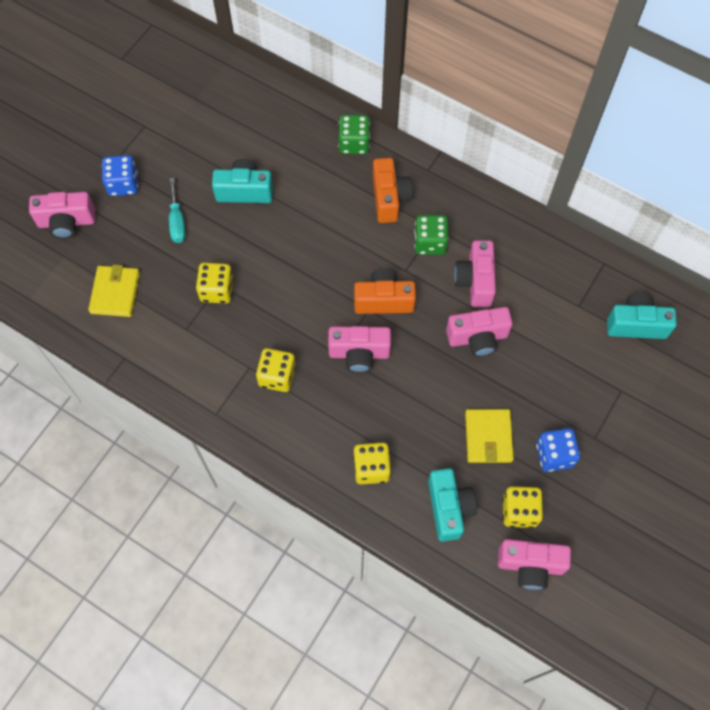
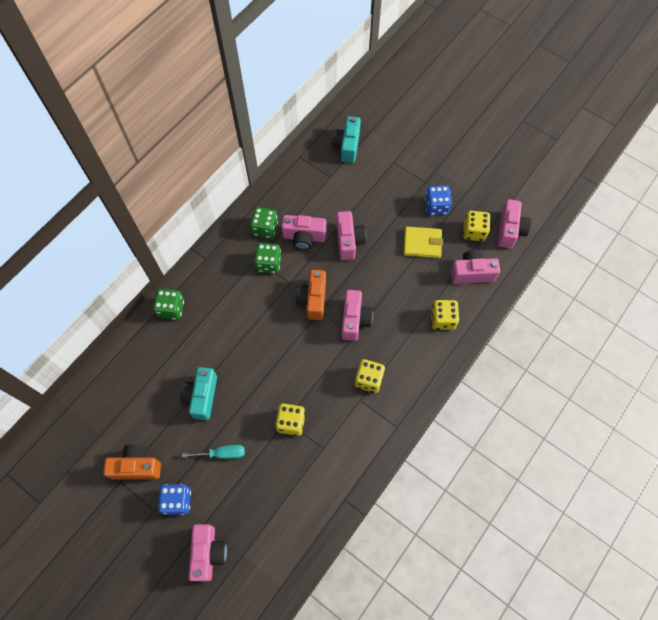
camera: 85 degrees left, 0 degrees up
yellow wallet [88,264,140,317] -> none
orange camera [373,158,413,223] -> orange camera moved to [103,445,161,479]
turquoise camera [428,468,477,542] -> pink camera [451,250,500,284]
none -> green dice [250,207,278,239]

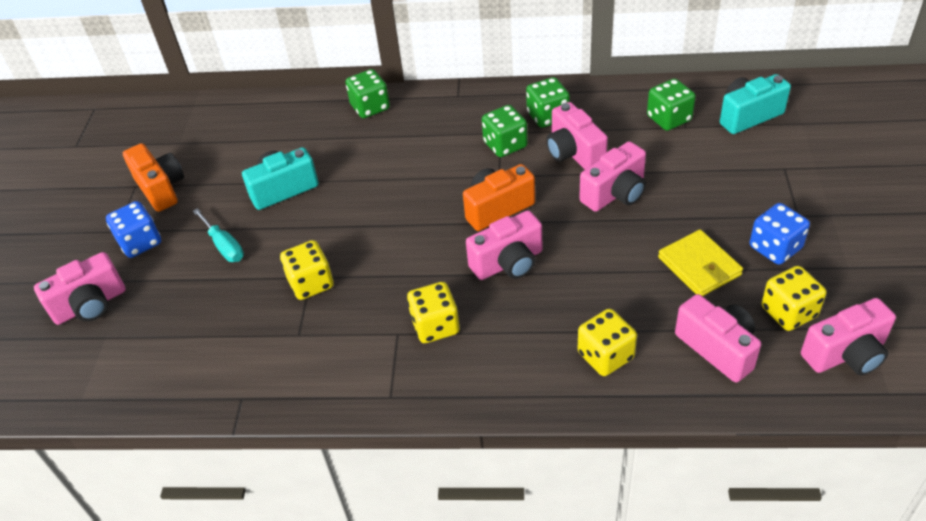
camera: 60 degrees right, 20 degrees down
none -> green dice [647,79,696,131]

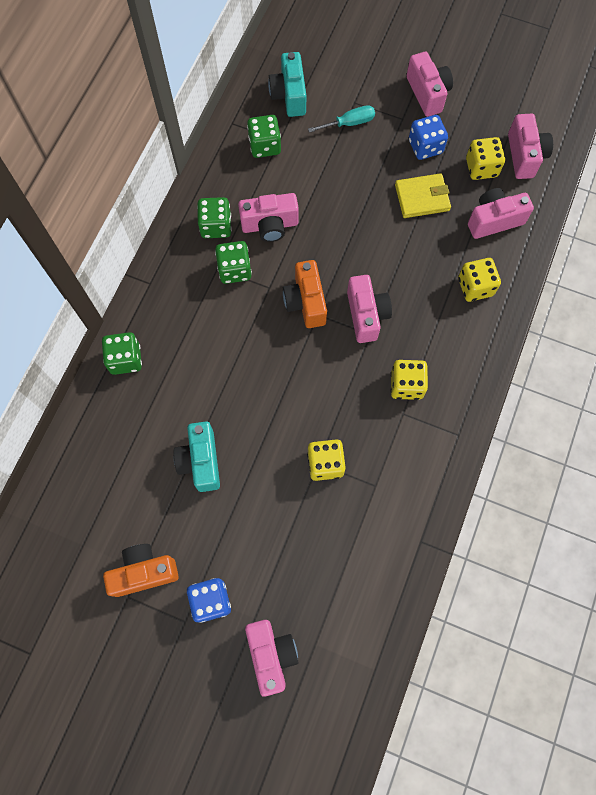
camera: 75 degrees left, 25 degrees up
turquoise screwdriver [193,208,244,262] -> turquoise screwdriver moved to [308,105,375,133]
pink camera [579,141,646,212] -> pink camera moved to [406,52,453,117]

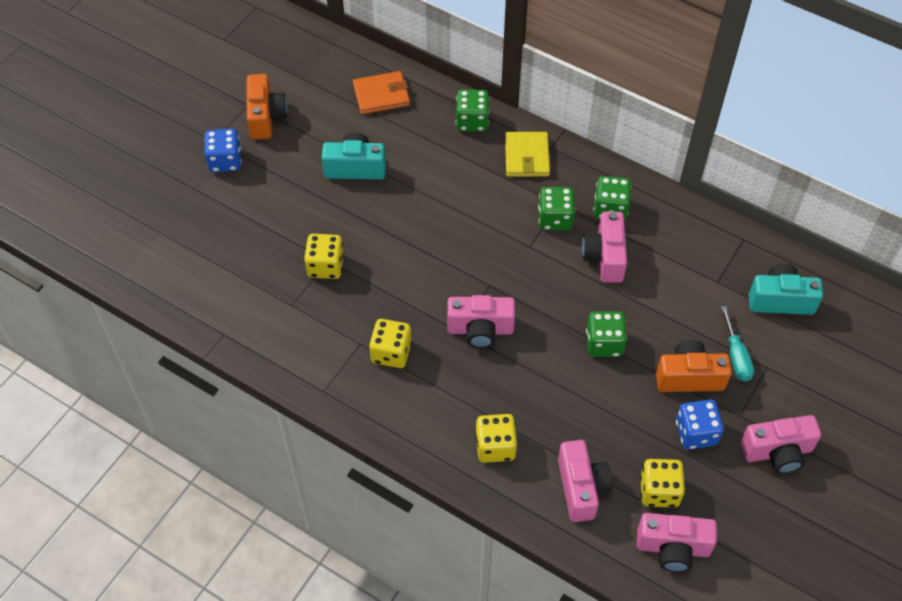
camera: 100 degrees right, 15 degrees down
pink camera [245,620,299,697] -> none
green dice [247,115,281,158] -> green dice moved to [586,311,627,357]
orange camera [283,260,327,328] -> orange camera moved to [656,340,732,392]
yellow wallet [395,173,451,218] -> yellow wallet moved to [505,132,550,177]
none -> orange wallet [353,71,410,114]

